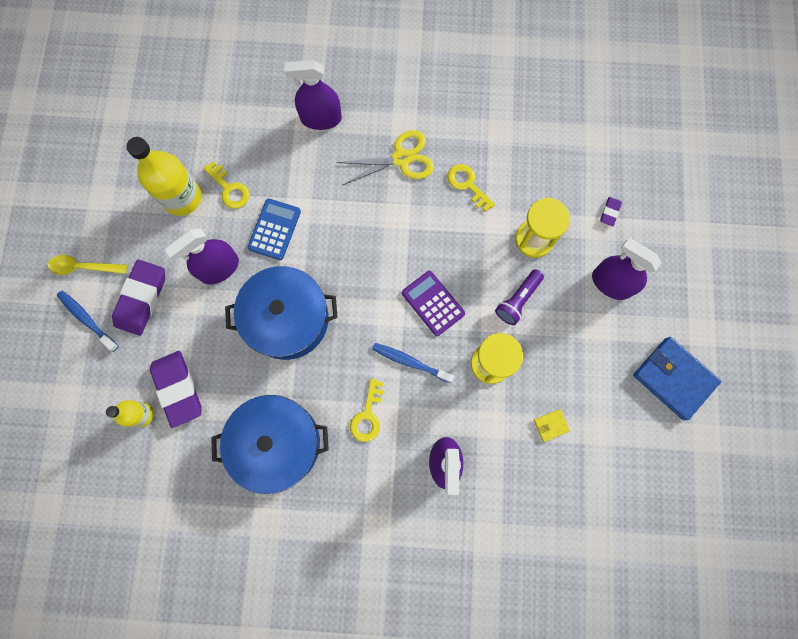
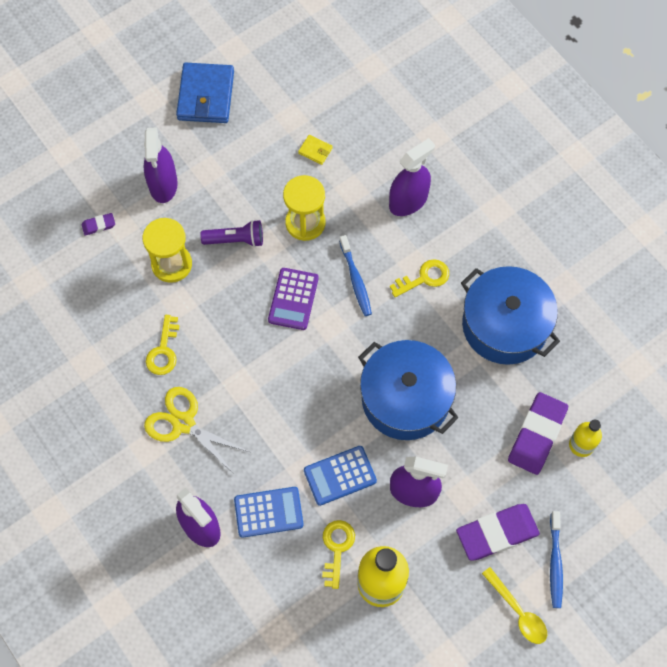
camera: 130 degrees left, 10 degrees down
none -> blue calculator [234,487,304,538]

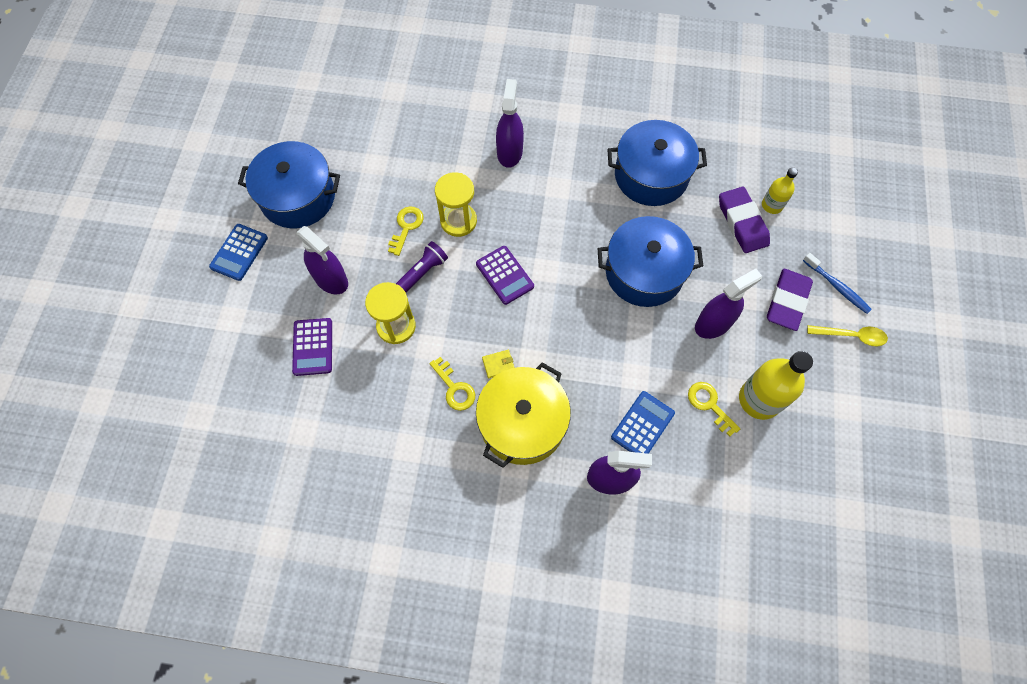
camera: 45 degrees left, 0 degrees up
purple eraser [82,213,115,236] -> purple calculator [292,318,332,376]
yellow scissors [144,387,250,474] -> yellow pot [476,362,571,468]
blue wallet [176,62,234,123] -> blue pot [238,141,340,228]
yellow wallet [298,135,333,165] -> yellow wallet moved to [482,350,514,378]
blue calculator [304,446,377,506] -> blue calculator moved to [209,224,268,281]
blue toothbrush [339,235,372,316] -> none
yellow key [390,259,449,297] -> yellow key moved to [388,206,424,256]

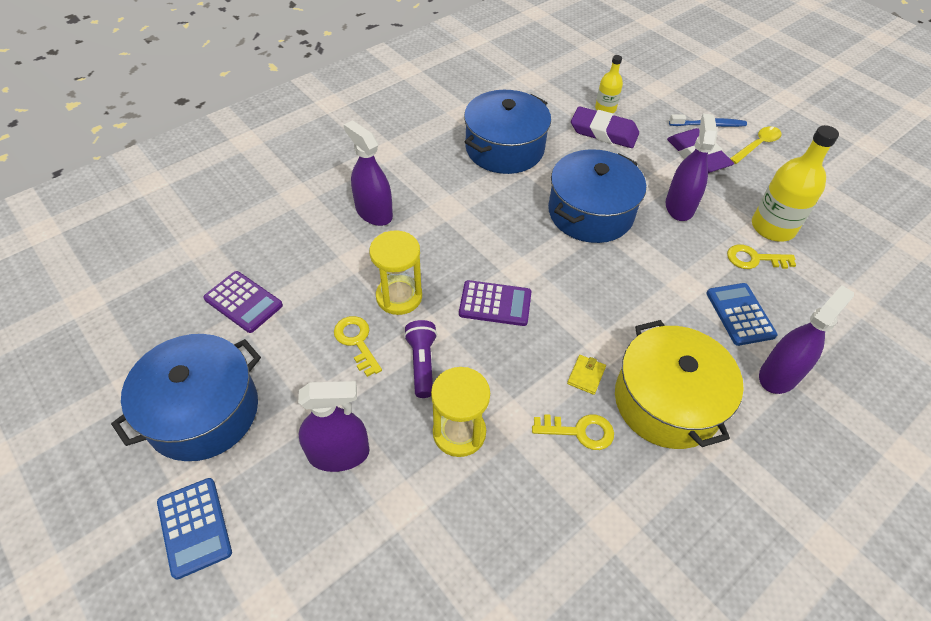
camera: 50 degrees left, 15 degrees down
purple calculator [292,318,332,376] -> purple calculator moved to [204,271,283,333]

